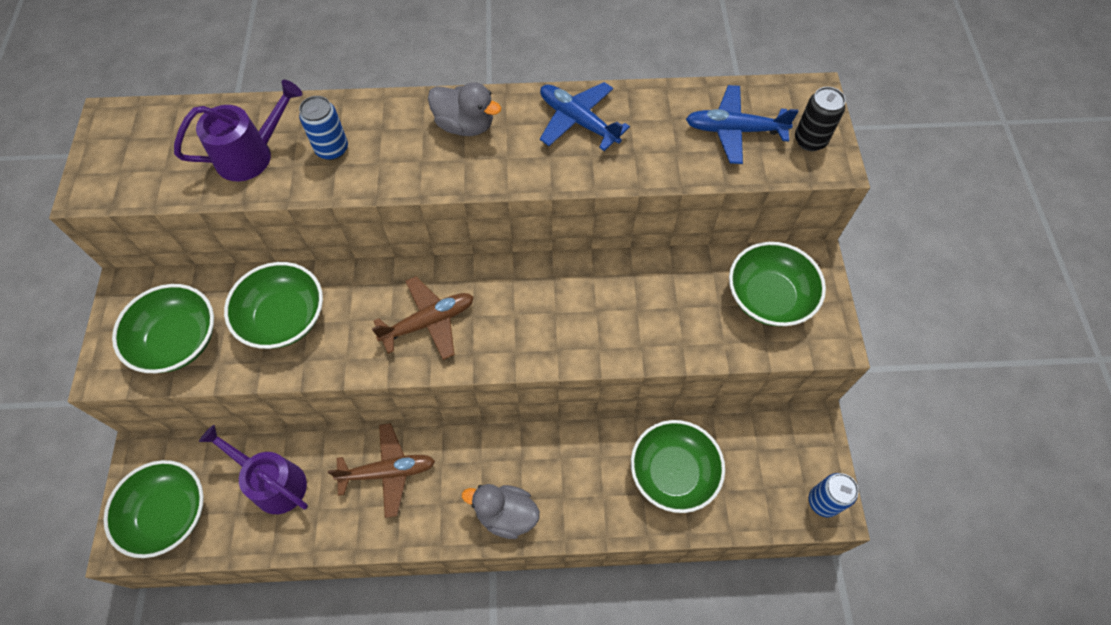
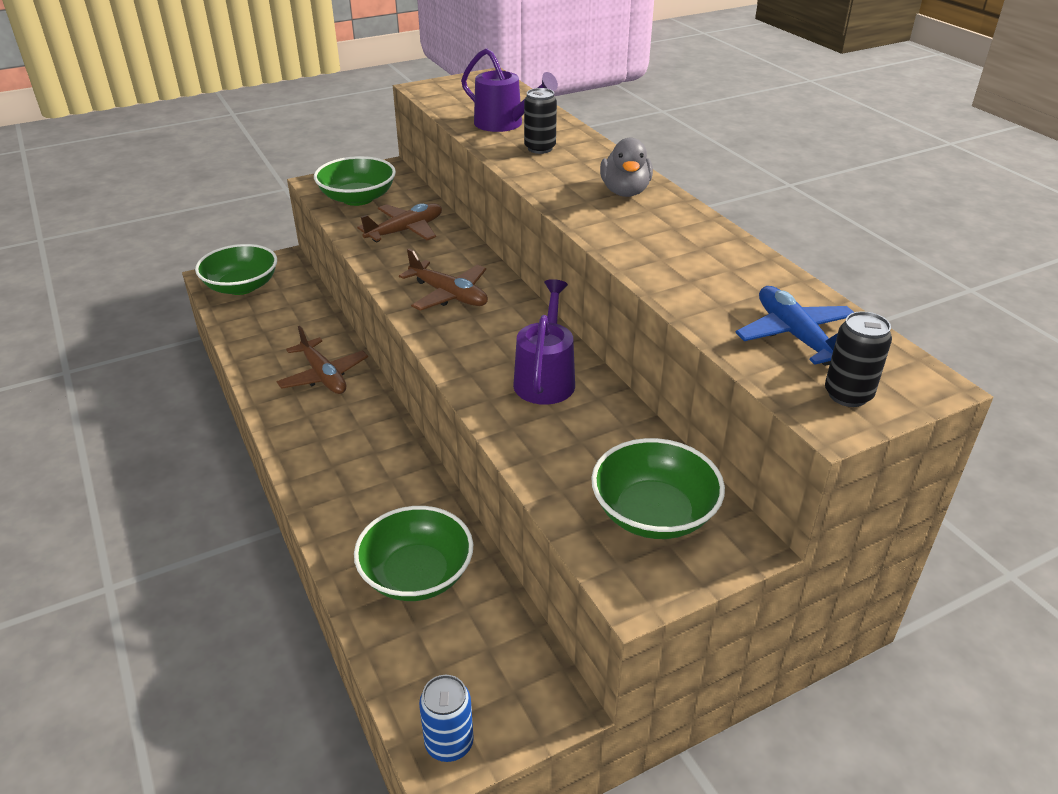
camera: 65 degrees right, 25 degrees down
purple watering can [199,425,308,514] -> purple watering can moved to [513,279,575,405]
green bowl [224,262,323,349] -> brown plane [357,203,442,242]
blue can [299,96,348,160] -> black can [524,88,557,154]
grey duck [462,484,540,539] -> none
blue plane [540,82,630,151] -> none

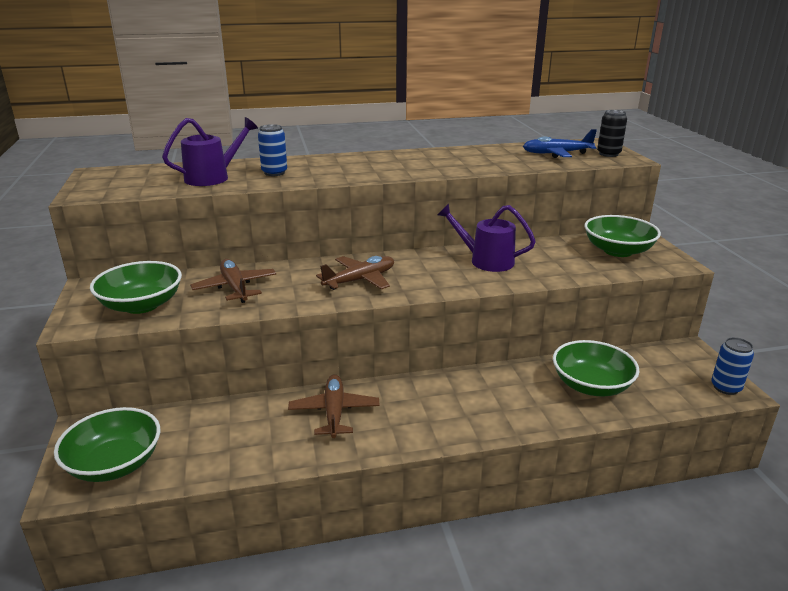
camera: 75 degrees left, 10 degrees down
brown plane [276,326,368,394] -> brown plane turned 75 degrees counterclockwise [288,374,380,438]
black can [524,88,557,154] -> blue can [258,124,287,176]
grey duck [600,138,653,197] -> none

